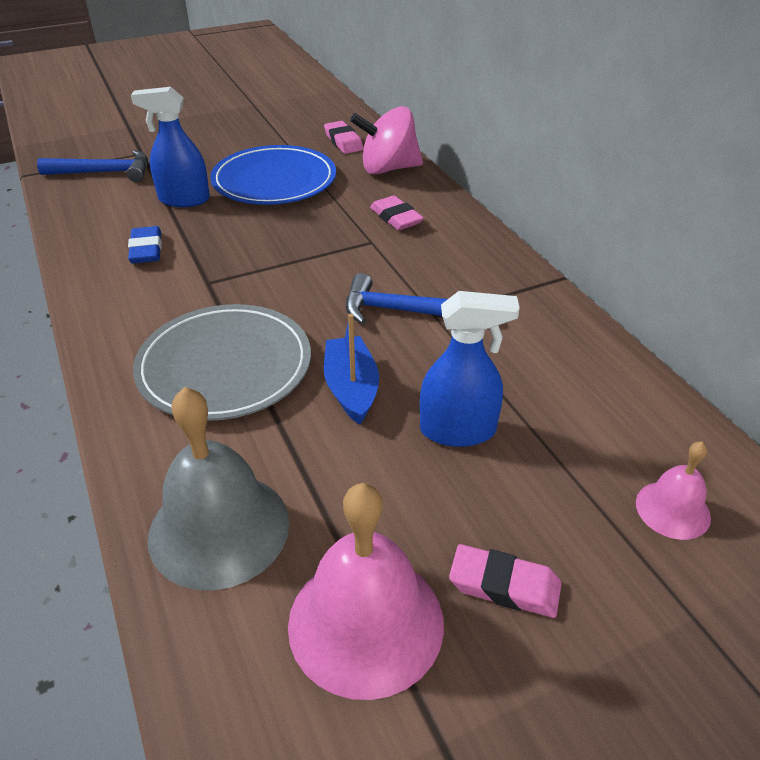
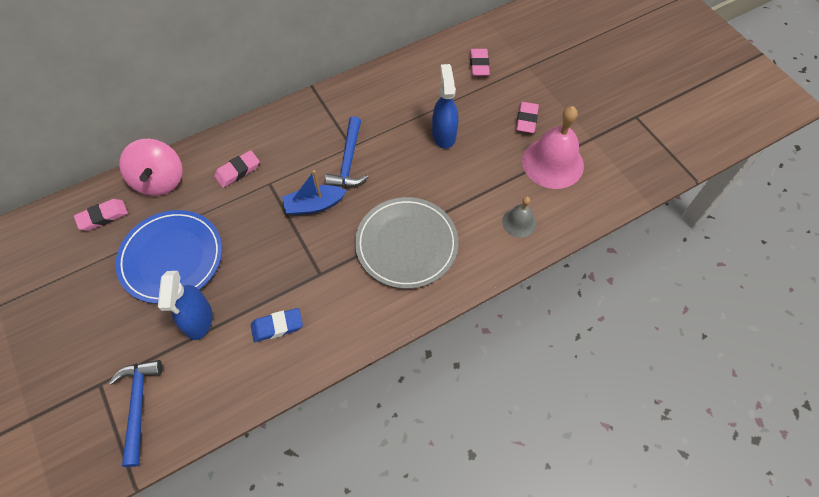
camera: 95 degrees left, 20 degrees up
grey bell [148,387,290,590] -> grey bell [502,197,537,238], size x0.53
blue boat [324,314,379,425] -> blue boat moved to [282,170,347,215]
pink bell [636,441,711,540] -> pink eraser [470,49,490,76]

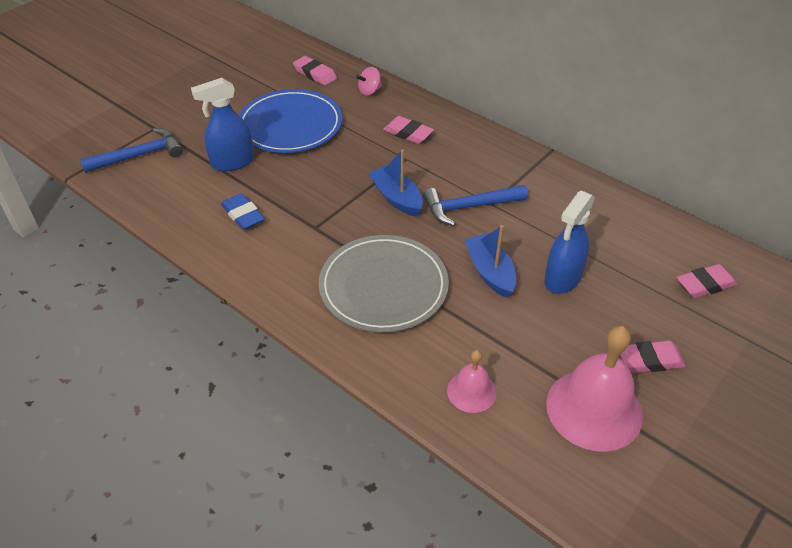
camera: 70 degrees right, 15 degrees down
pink spinning top [119,139,182,196] -> pink spinning top [356,67,382,96], size x0.49
blue spray bottle [432,64,459,149] -> blue spray bottle turned 150 degrees clockwise [544,191,595,294]
grey bell [502,197,537,238] -> pink bell [447,350,497,413]
none -> blue boat [465,225,516,298]

